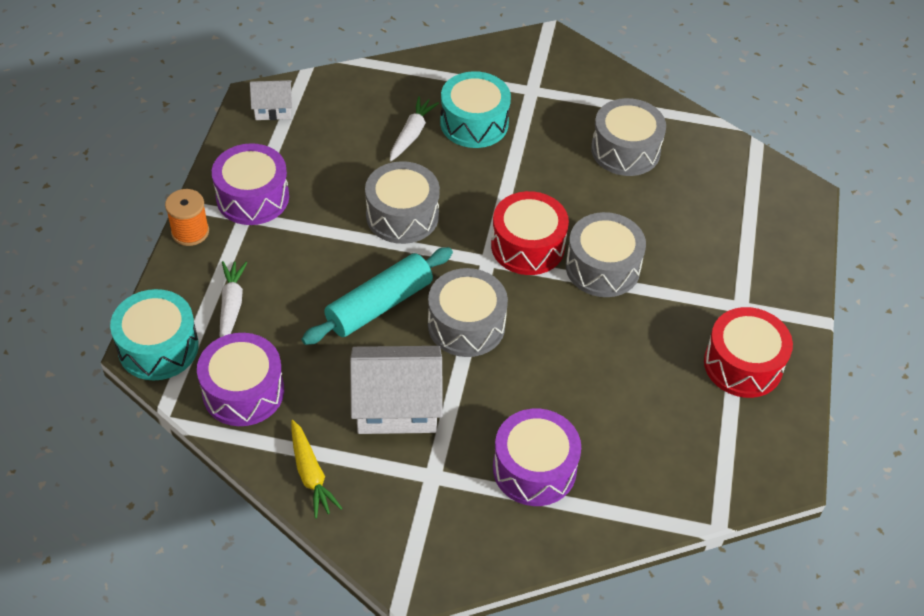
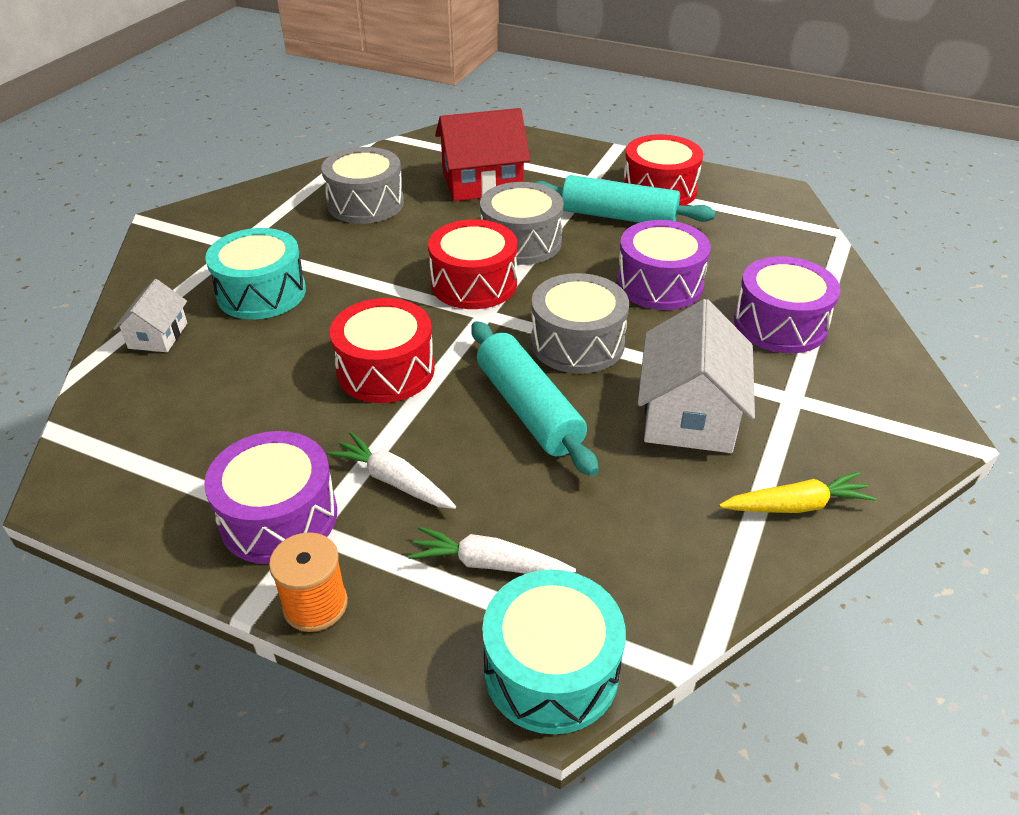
camera: 75 degrees left, 10 degrees down
purple drum [197,333,284,426] -> purple drum moved to [617,220,711,310]
white house [250,80,292,120] -> white house moved to [113,279,187,352]
grey drum [365,161,440,244] -> red drum [330,298,435,403]
white carrot [390,96,439,161] -> white carrot moved to [327,432,456,509]
none -> red house [435,108,530,201]
none -> turquoise rolling pin [534,175,716,223]

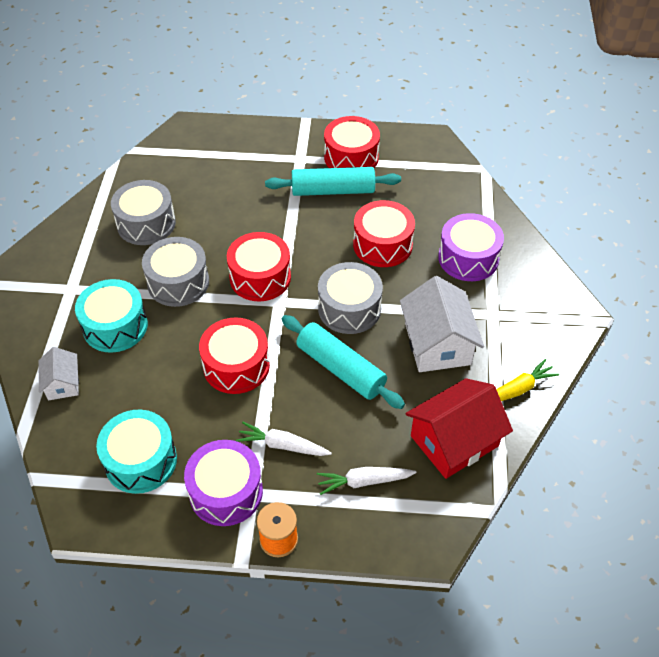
camera: 20 degrees left, 10 degrees up
red house [435,108,530,201] -> red house moved to [405,378,513,479]
grey drum [480,182,564,265] -> grey drum moved to [142,237,209,307]
turquoise drum [482,570,626,734] -> turquoise drum moved to [96,410,177,494]
purple drum [617,220,711,310] -> red drum [353,200,415,267]

